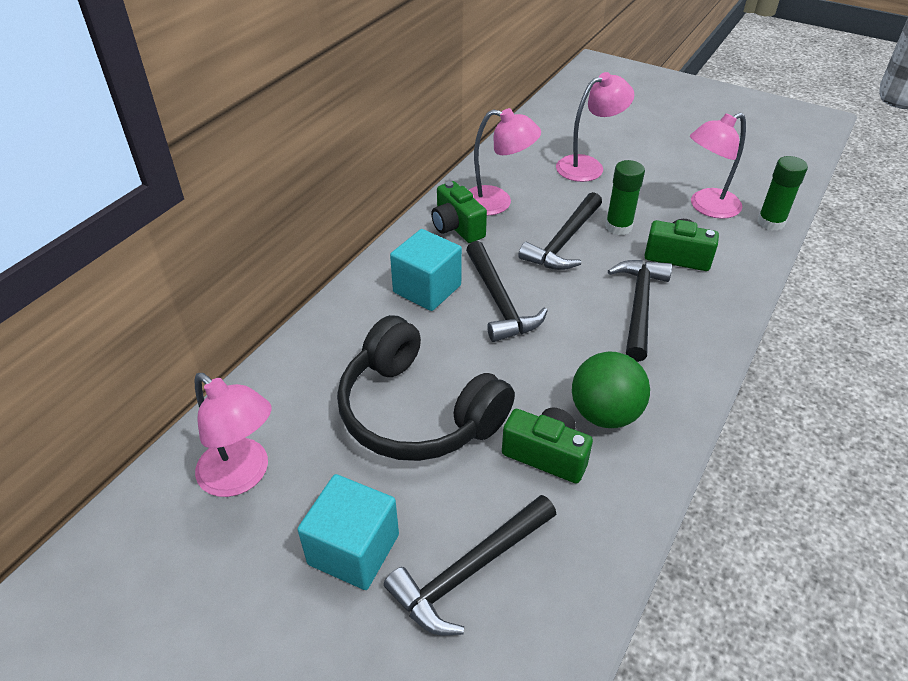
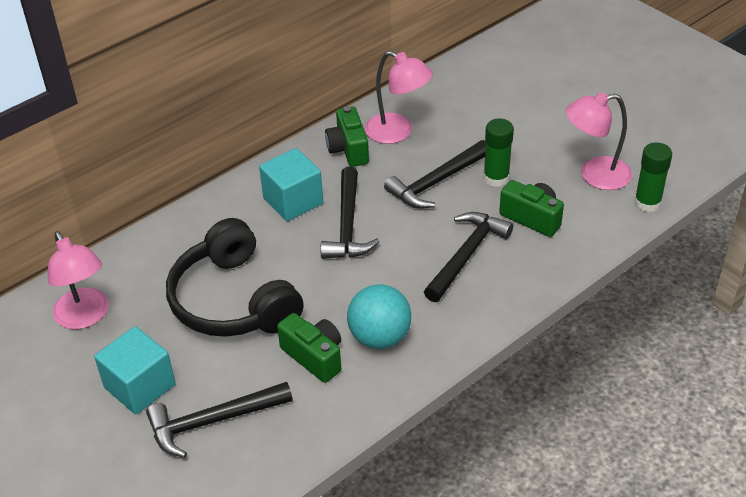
camera: 20 degrees right, 0 degrees up
pink lamp [556,72,634,182] -> none
green ball [572,352,650,428] -> turquoise ball [347,285,411,349]

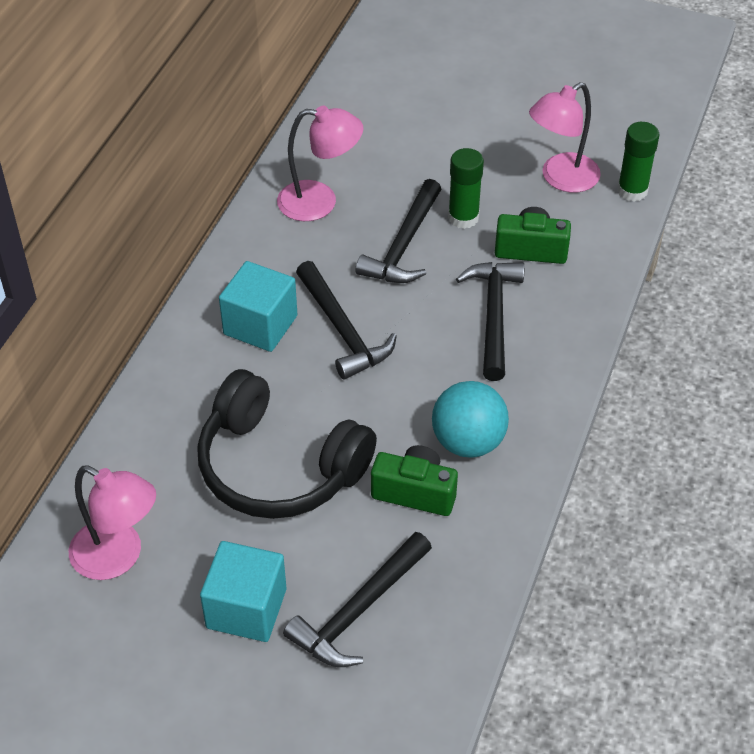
camera: 30 degrees left, 5 degrees up
green camera [325,106,369,167] -> none

